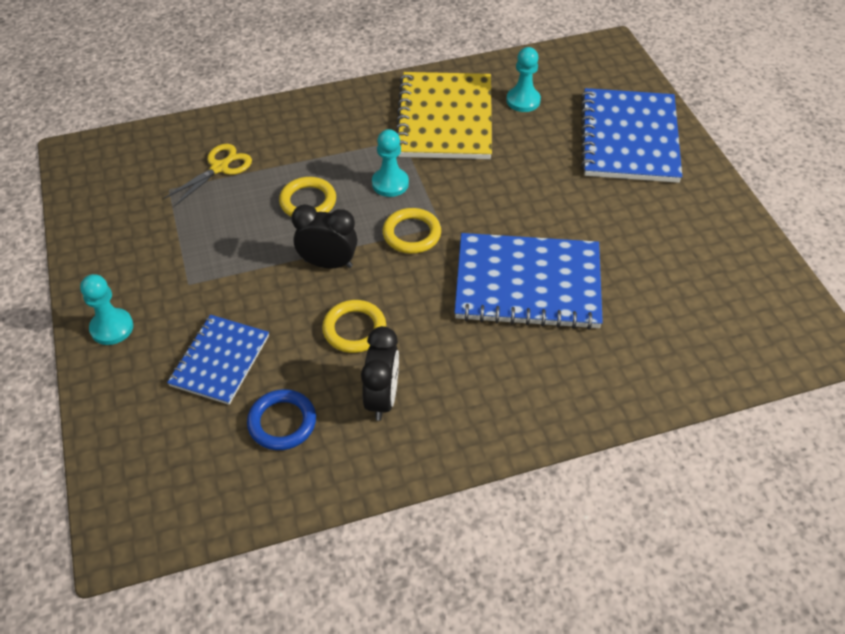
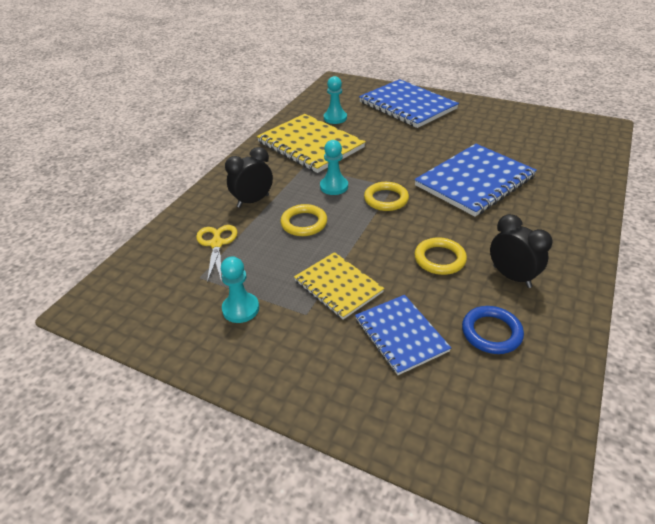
camera: 45 degrees left, 10 degrees down
turquoise pawn [80,274,133,345] -> turquoise pawn moved to [221,256,259,323]
black clock [291,204,357,269] -> black clock moved to [225,147,273,208]
none -> yellow notebook [294,252,384,320]

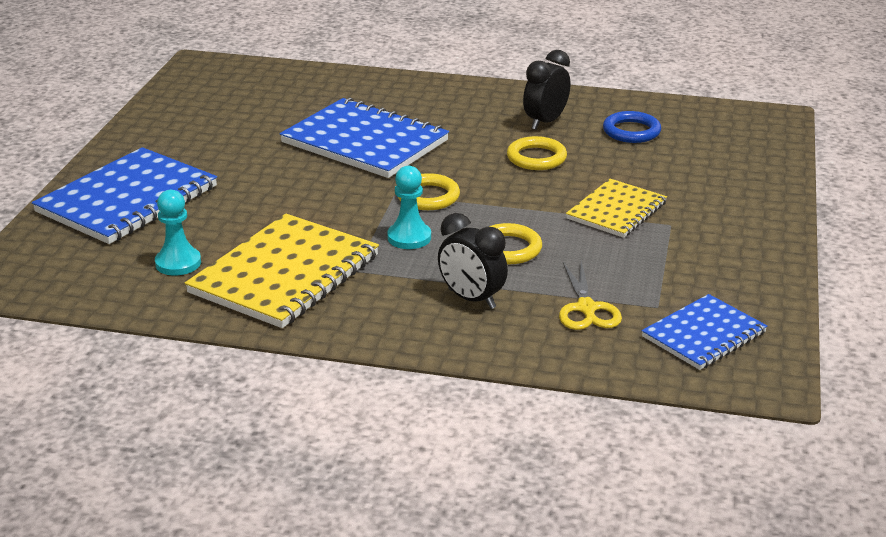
camera: 105 degrees left, 10 degrees down
yellow scissors [196,225,238,283] -> yellow scissors turned 75 degrees counterclockwise [559,261,622,330]
turquoise pawn [221,256,259,323] -> none
blue notebook [355,295,451,375] -> blue notebook moved to [642,294,767,370]

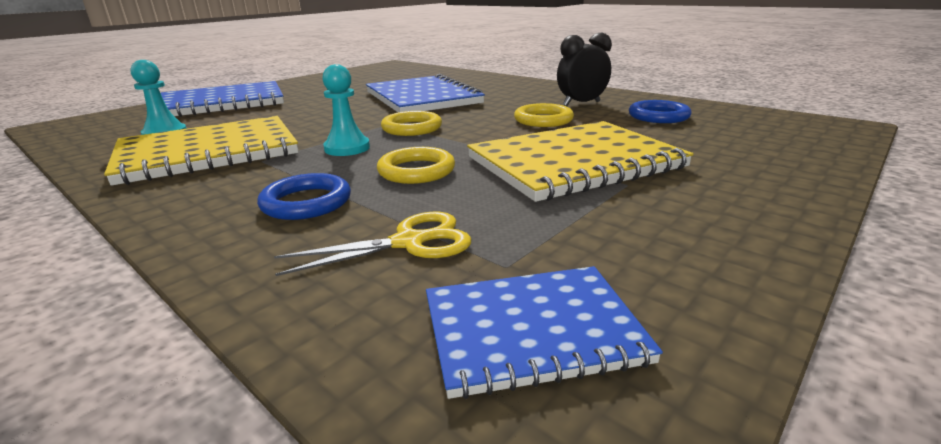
camera: 30 degrees right, 5 degrees down
black clock [438,213,508,309] -> blue ring [257,173,351,220]
yellow scissors [559,261,622,330] -> yellow scissors turned 135 degrees counterclockwise [274,212,471,276]
yellow notebook [566,179,667,238] -> yellow notebook [467,121,694,202], size x1.68

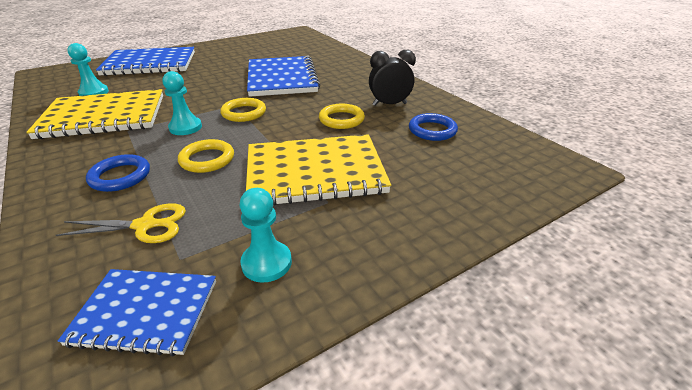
camera: 15 degrees right, 10 degrees up
none -> turquoise pawn [239,188,292,283]

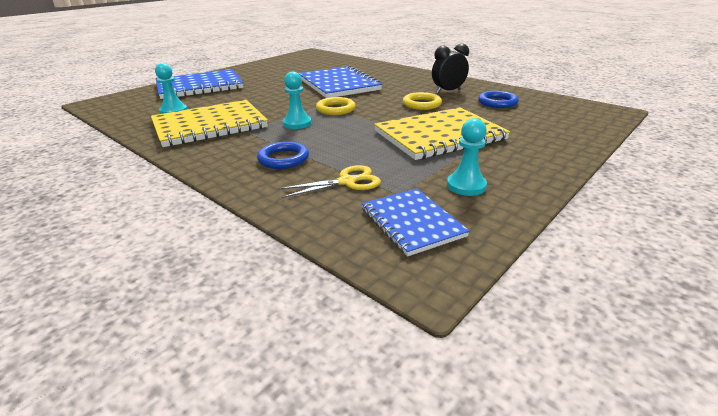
camera: 15 degrees left, 5 degrees down
blue notebook [58,269,216,357] -> blue notebook turned 75 degrees clockwise [362,188,470,256]
yellow ring [178,139,234,173] -> none

